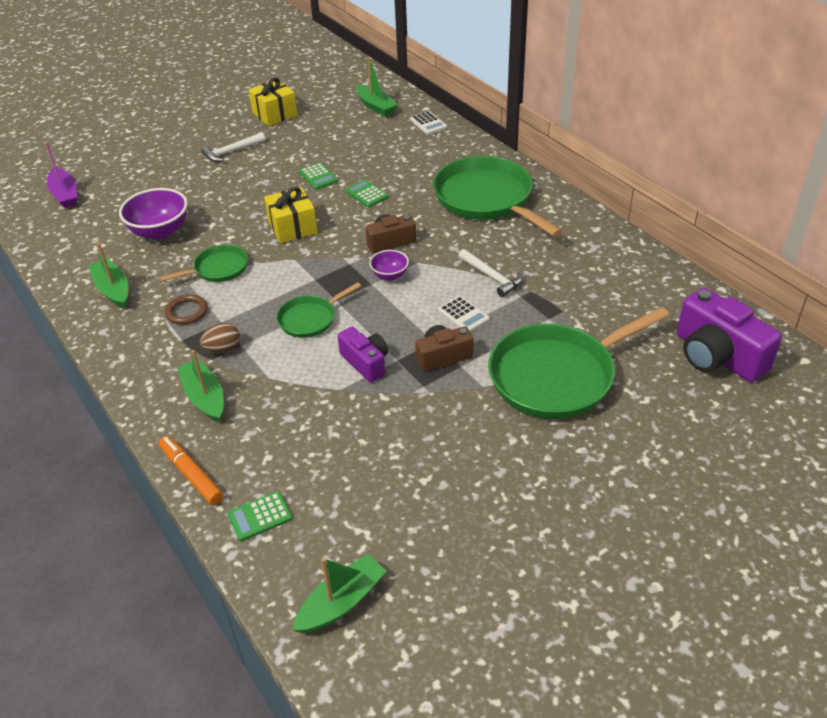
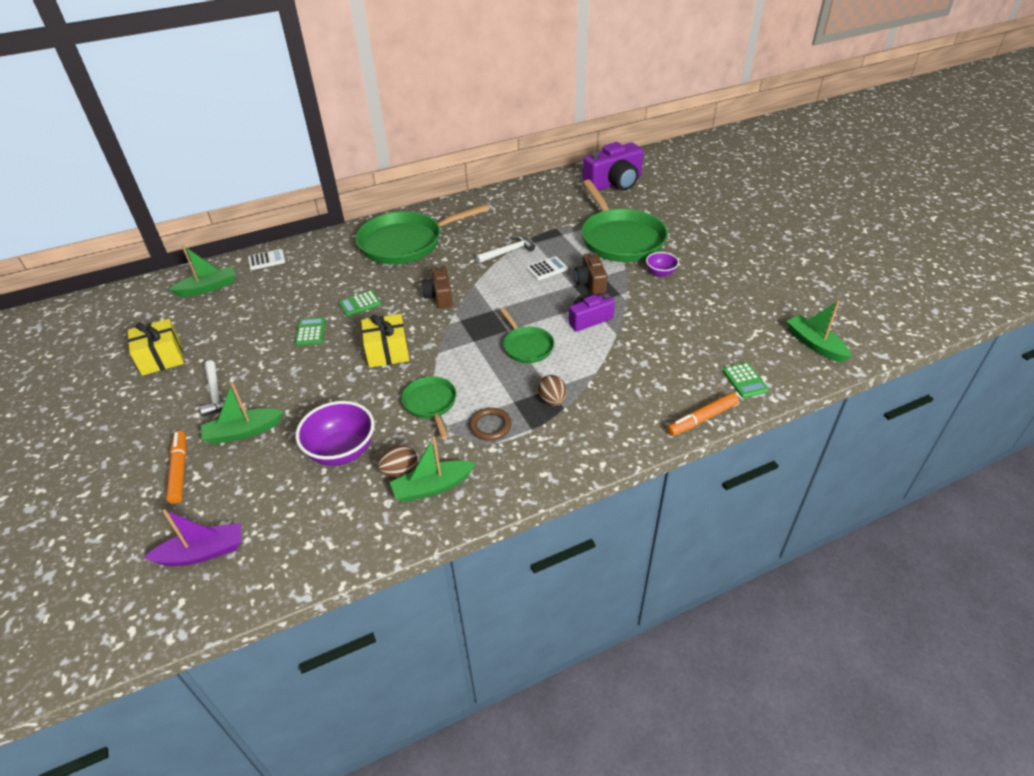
camera: 80 degrees left, 0 degrees up
green boat [177,350,224,423] -> green boat moved to [201,382,284,444]
green calculator [299,163,338,189] -> green calculator turned 75 degrees counterclockwise [295,317,326,346]
purple bowl [369,250,409,281] -> purple bowl moved to [646,252,679,277]
none -> orange marker [166,431,187,504]
none -> brown egg [377,445,418,477]

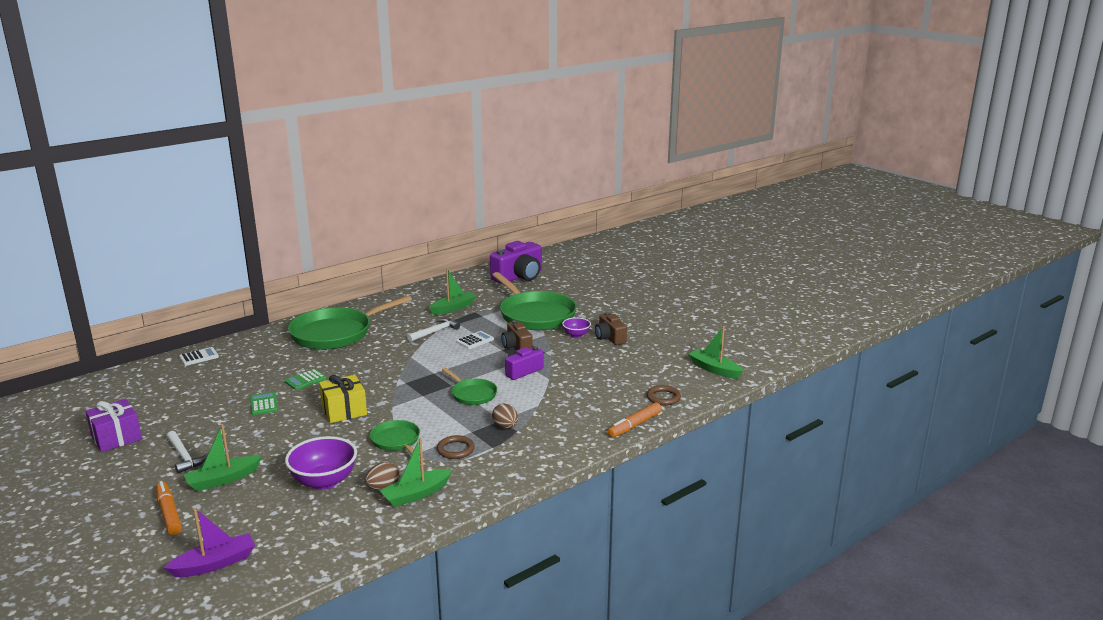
camera: 15 degrees left, 20 degrees down
yellow gift [128,319,184,376] -> purple gift [85,399,142,452]
green boat [168,245,235,297] -> green boat moved to [429,269,476,315]
brown camera [422,265,453,308] -> brown camera moved to [595,312,627,345]
green calculator [722,362,769,398] -> brown ring [647,385,681,405]

